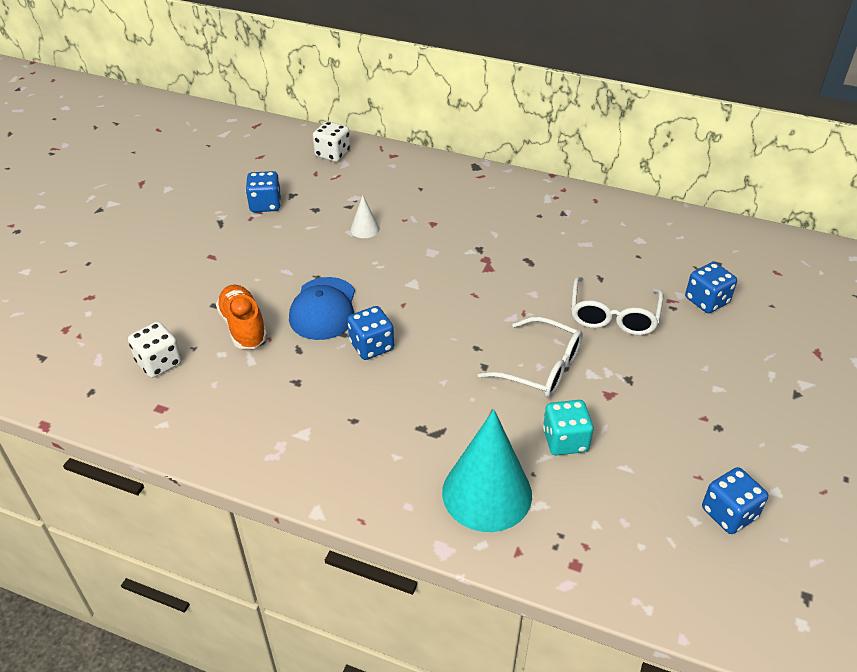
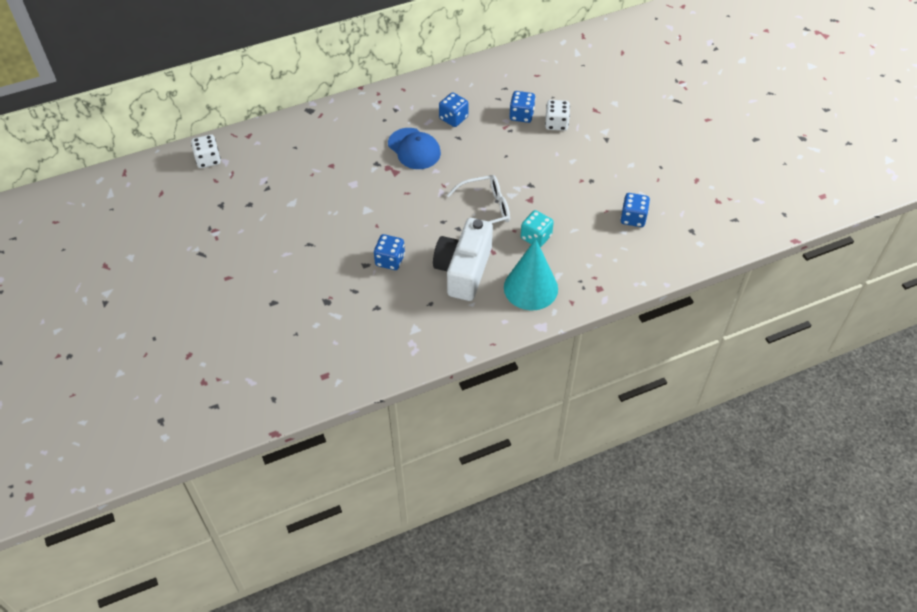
camera: 45 degrees left, 10 degrees up
white dice [128,322,182,378] -> white dice moved to [545,100,570,131]
orange shoe [216,284,267,349] -> none
blue dice [246,171,281,212] -> blue dice moved to [439,92,468,127]
blue cap [289,277,355,340] -> blue cap moved to [388,128,441,169]
white cone [350,195,379,238] -> none
white glasses [571,277,663,335] -> none
none -> white camera [433,218,493,301]

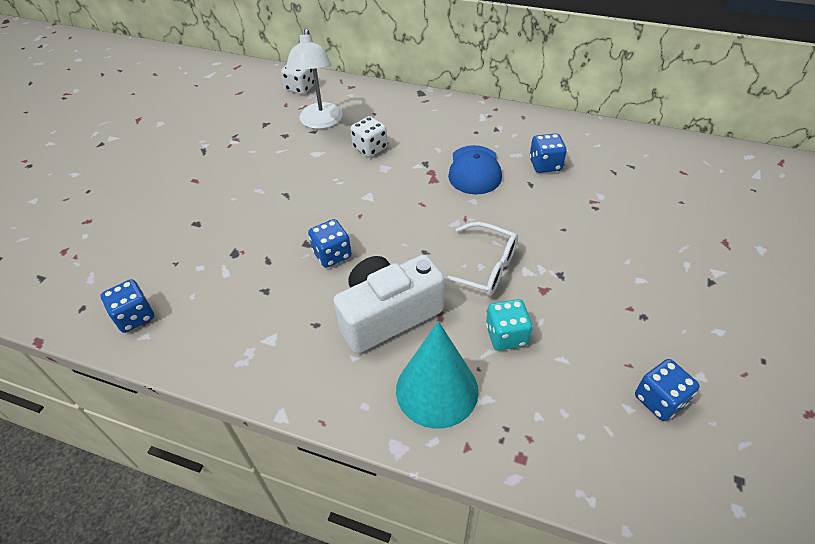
camera: 45 degrees right, 5 degrees down
blue dice [509,91,535,123] -> blue dice moved to [101,279,154,333]
white dice [545,100,570,131] -> white dice moved to [351,116,387,157]
none -> white lamp [286,29,343,129]

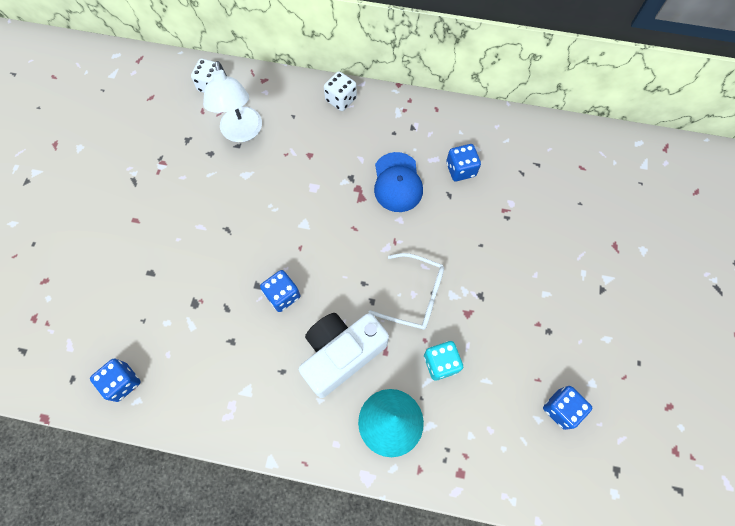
camera: 10 degrees left, 20 degrees up
white dice [351,116,387,157] -> white dice moved to [324,71,357,111]

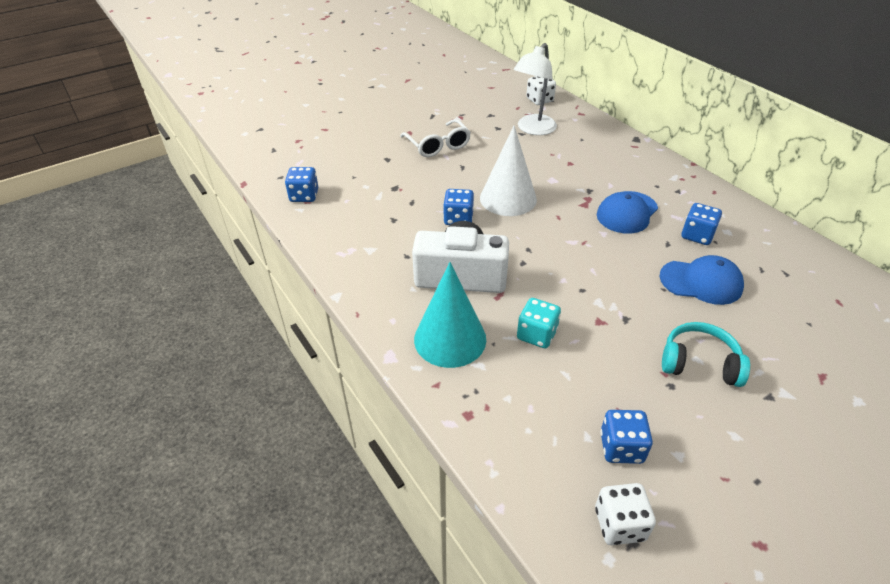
camera: 45 degrees right, 25 degrees down
white dice [324,71,357,111] -> white dice moved to [595,483,656,545]
white glasses [369,253,444,330] -> white glasses moved to [400,119,471,157]
none -> white cone [480,126,537,216]
none -> blue cap [660,255,744,305]
none -> turquoise headphones [662,322,750,387]

